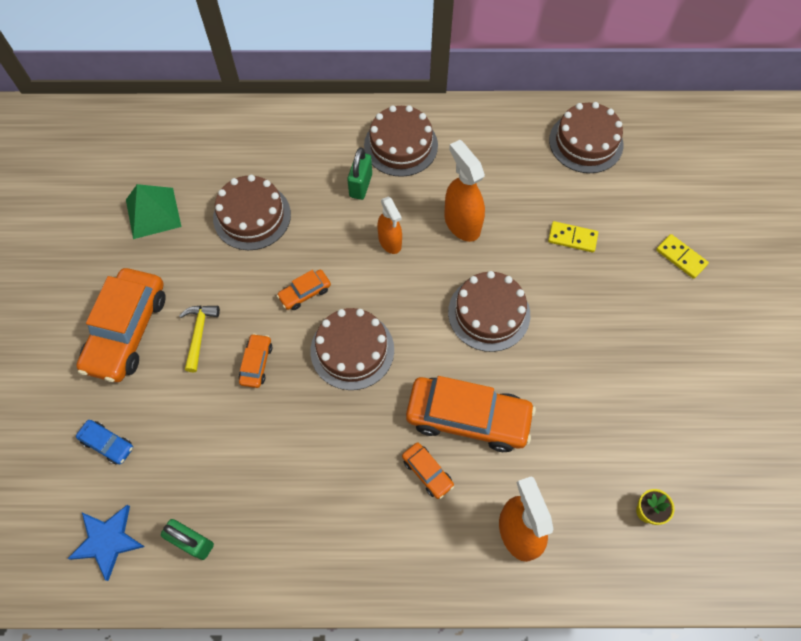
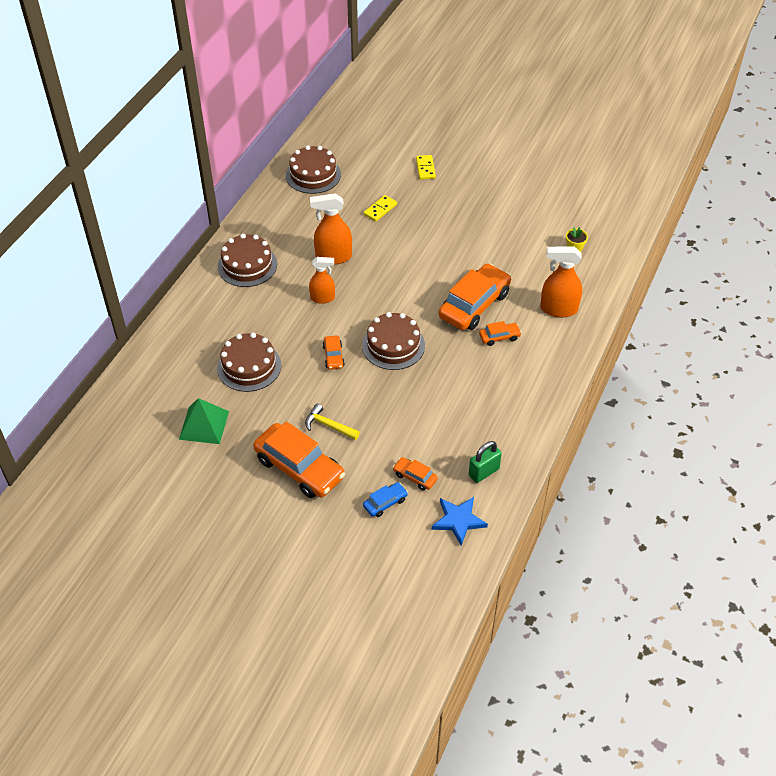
camera: 65 degrees left, 15 degrees down
orange car [239,333,272,388] -> orange car moved to [393,457,438,491]
green padlock [347,147,372,200] -> none
brown cake [448,271,530,352] -> none
yellow domino [656,234,709,279] -> yellow domino turned 75 degrees counterclockwise [416,155,436,180]

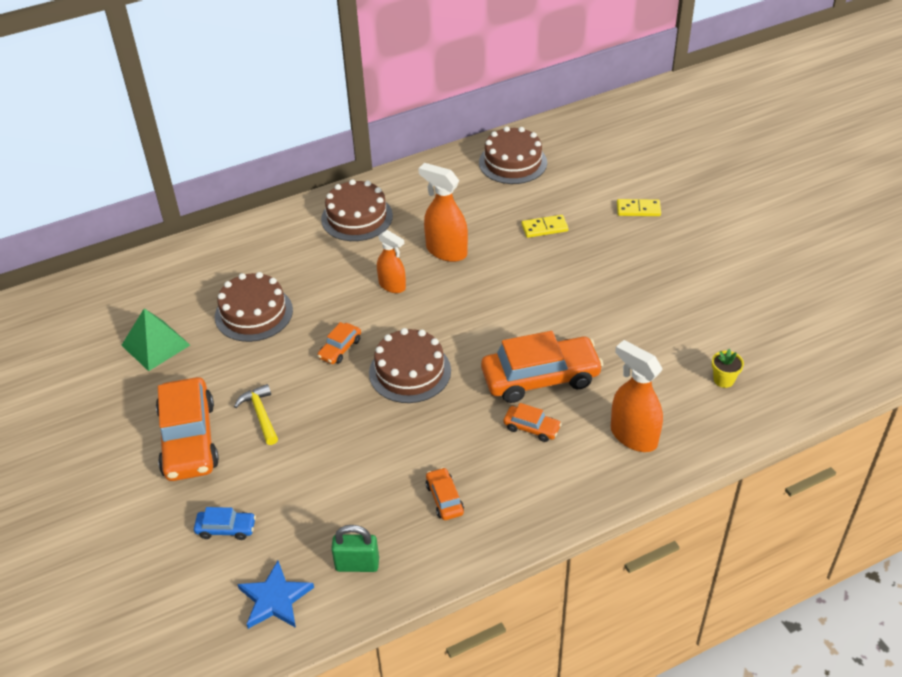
camera: 40 degrees right, 5 degrees down
orange car [393,457,438,491] -> orange car moved to [426,467,464,520]
yellow domino [416,155,436,180] -> yellow domino turned 60 degrees clockwise [617,199,661,216]

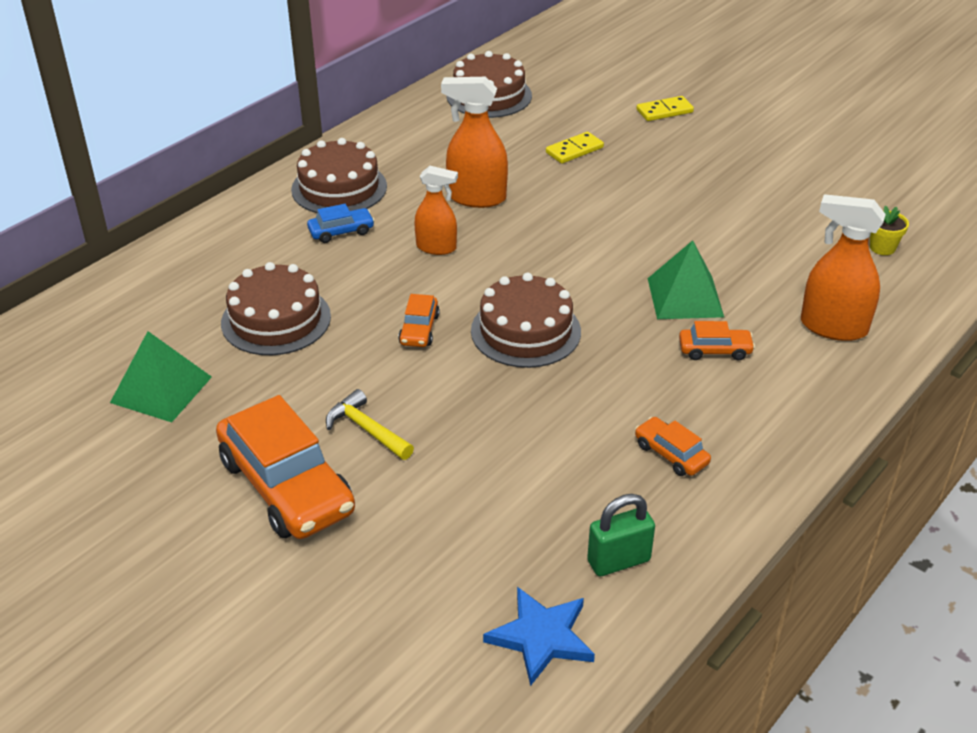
camera: 25 degrees left, 5 degrees down
blue car [194,507,256,540] -> blue car moved to [307,204,375,243]
orange car [481,331,603,403] -> green pyramid [648,240,724,319]

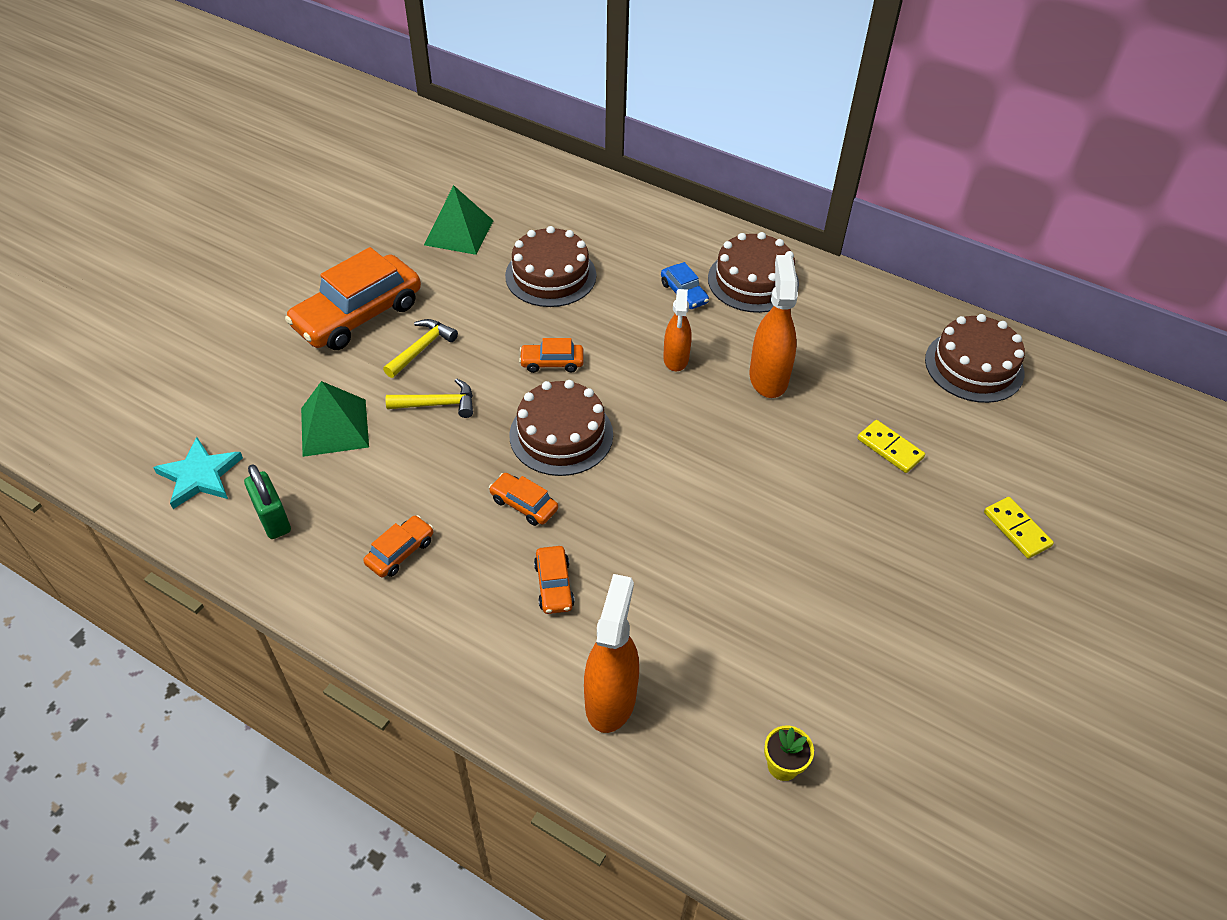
camera: 80 degrees right, 10 degrees up
blue star [483,587,595,686] -> turquoise star [153,437,243,509]
green pyramid [648,240,724,319] -> green pyramid moved to [301,381,369,457]
none -> yellow hammer [386,378,473,418]
none -> orange car [489,473,558,526]

